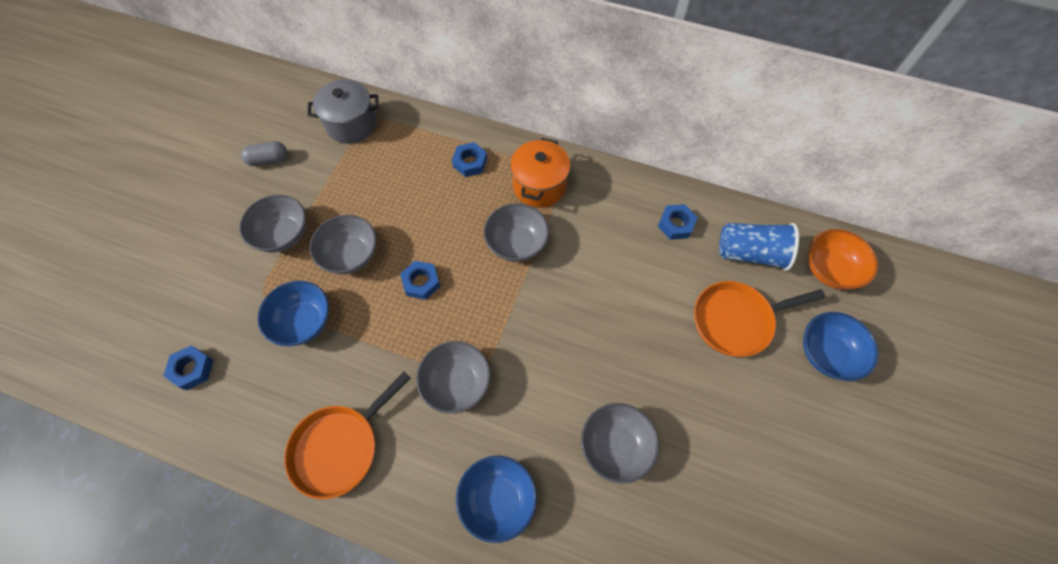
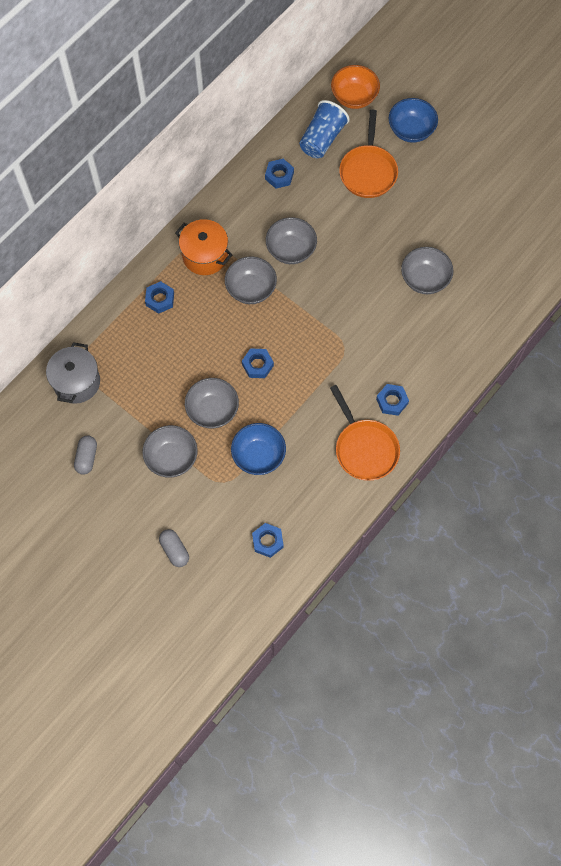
camera: 70 degrees left, 5 degrees up
grey bowl [416,341,491,414] -> grey bowl moved to [266,217,317,264]
blue bowl [456,456,537,543] -> none
none -> grey capsule [159,529,189,567]
none -> blue nut [376,384,409,416]

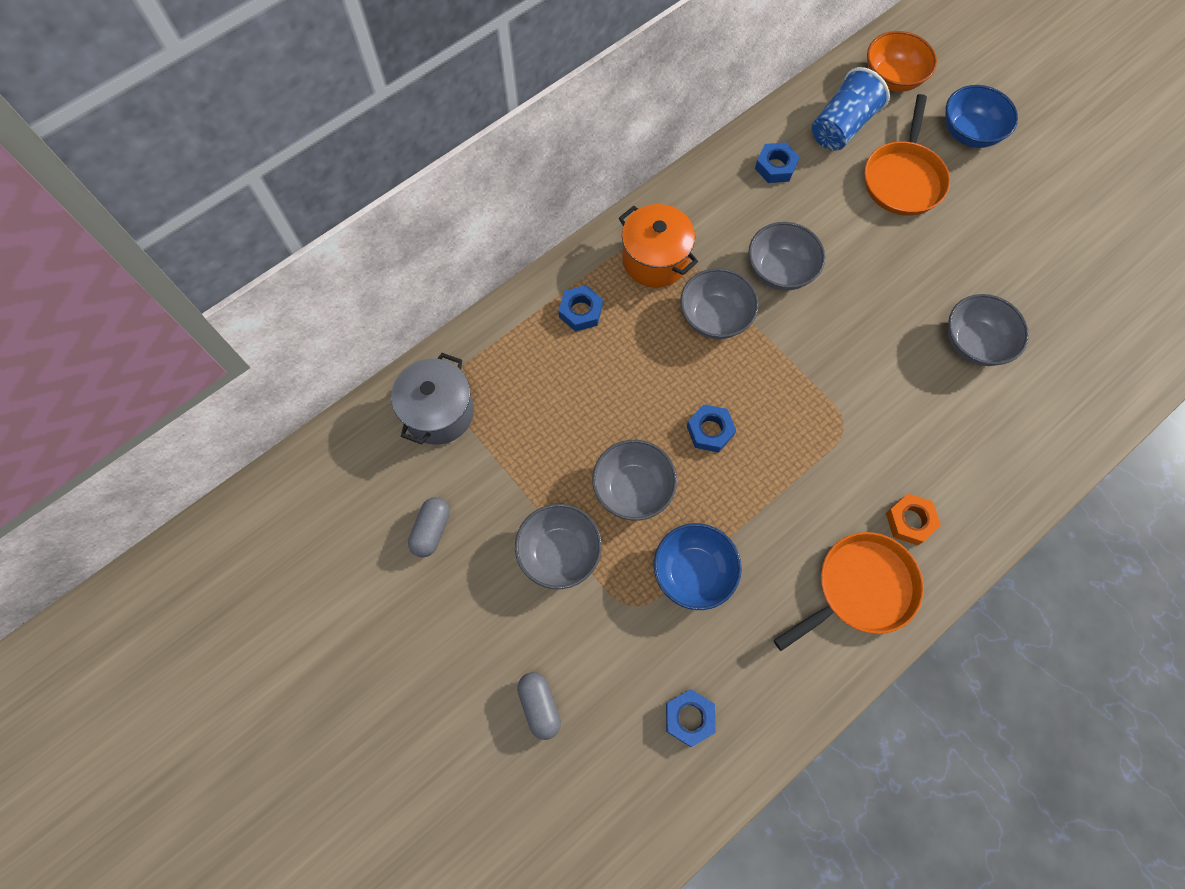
camera: 10 degrees right, 0 degrees up
orange pan [330,385,400,481] -> orange pan turned 105 degrees counterclockwise [774,532,924,651]
blue nut [376,384,409,416] -> orange nut [886,494,941,545]

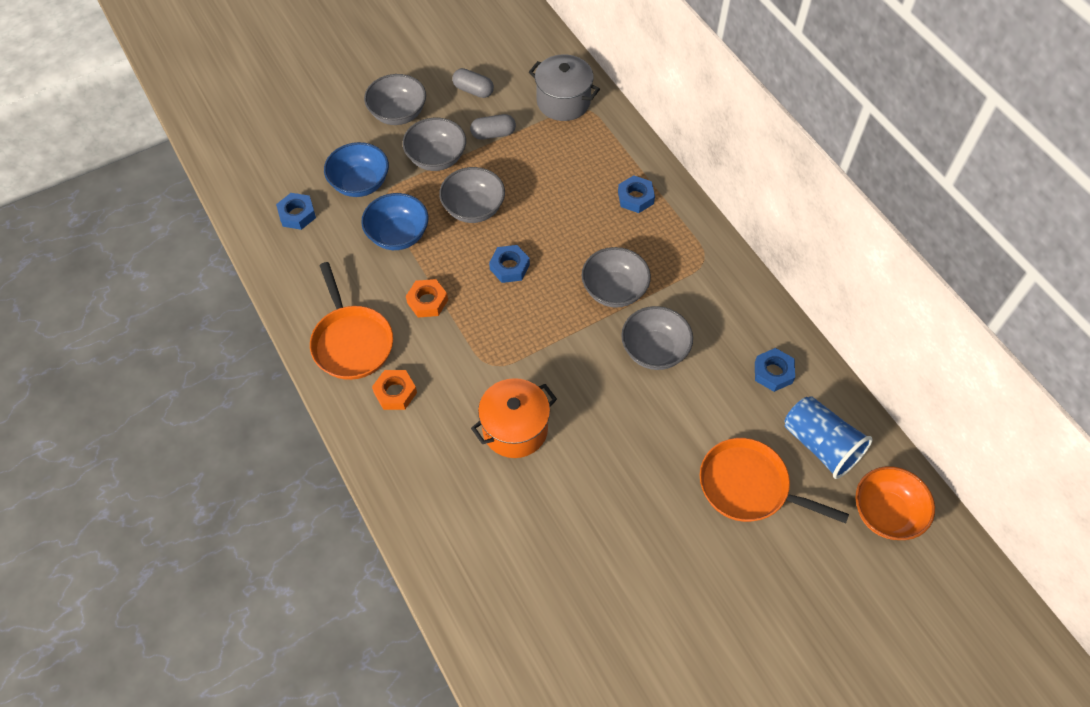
camera: 100 degrees right, 10 degrees down
grey capsule [517,672,561,740] -> grey capsule moved to [470,114,516,140]
orange pot [619,204,698,288] -> orange pot moved to [471,378,557,458]
blue bowl [945,85,1018,148] -> blue bowl moved to [324,142,389,197]
grey bowl [948,294,1029,366] -> grey bowl moved to [364,74,426,125]
none -> orange nut [406,279,448,317]

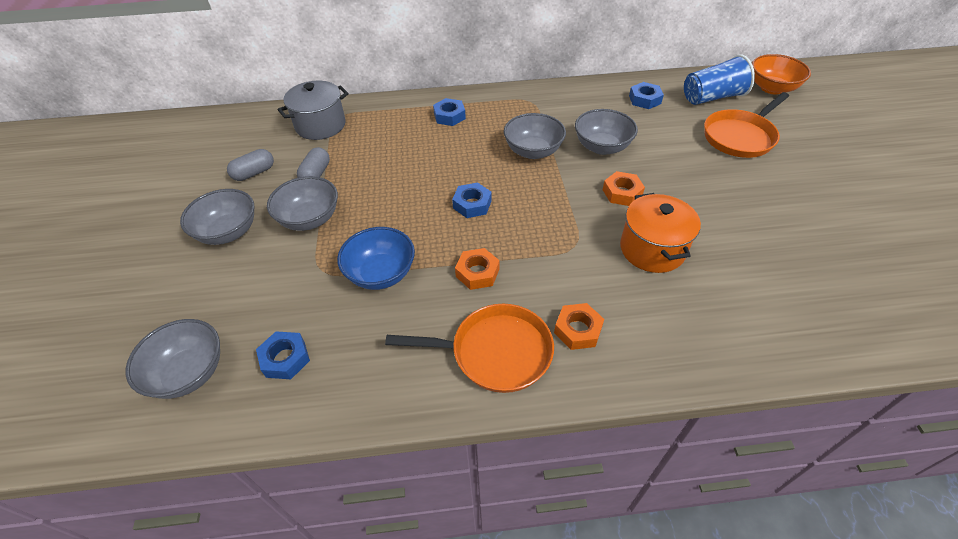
camera: 65 degrees left, 10 degrees down
blue bowl [324,142,389,197] -> none
grey bowl [439,167,505,223] -> grey bowl moved to [126,319,220,399]
none -> orange nut [603,171,645,206]

